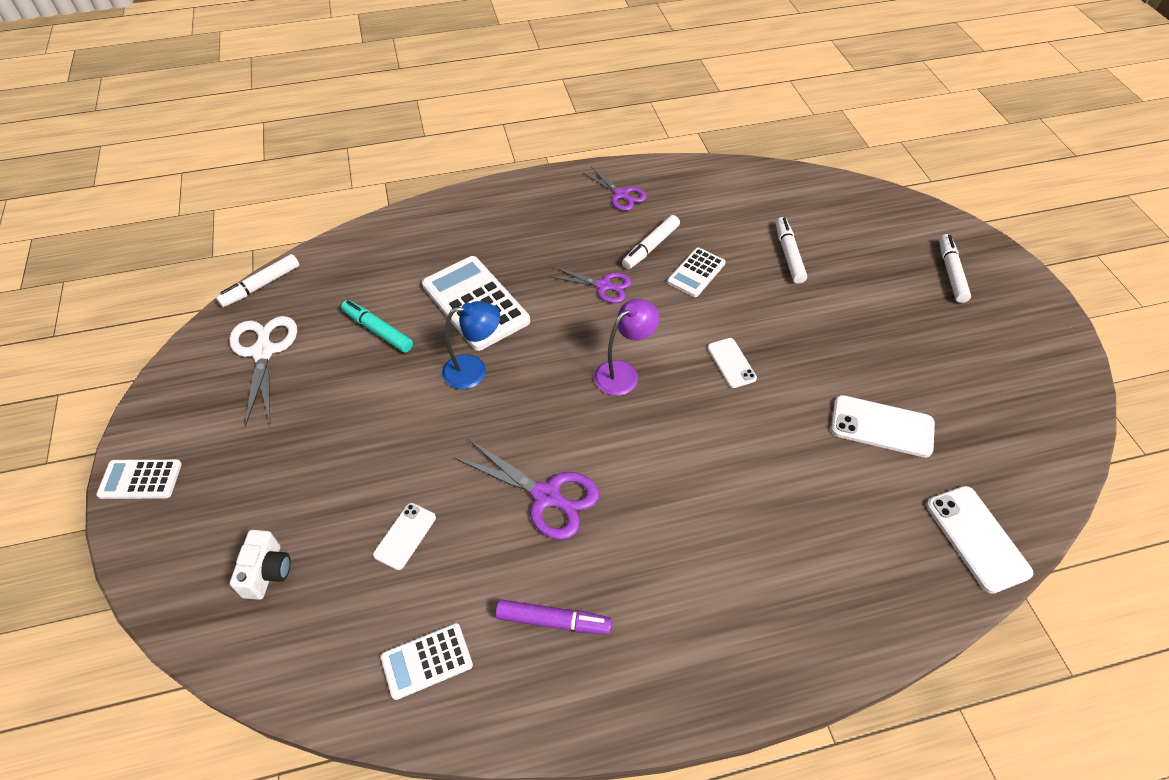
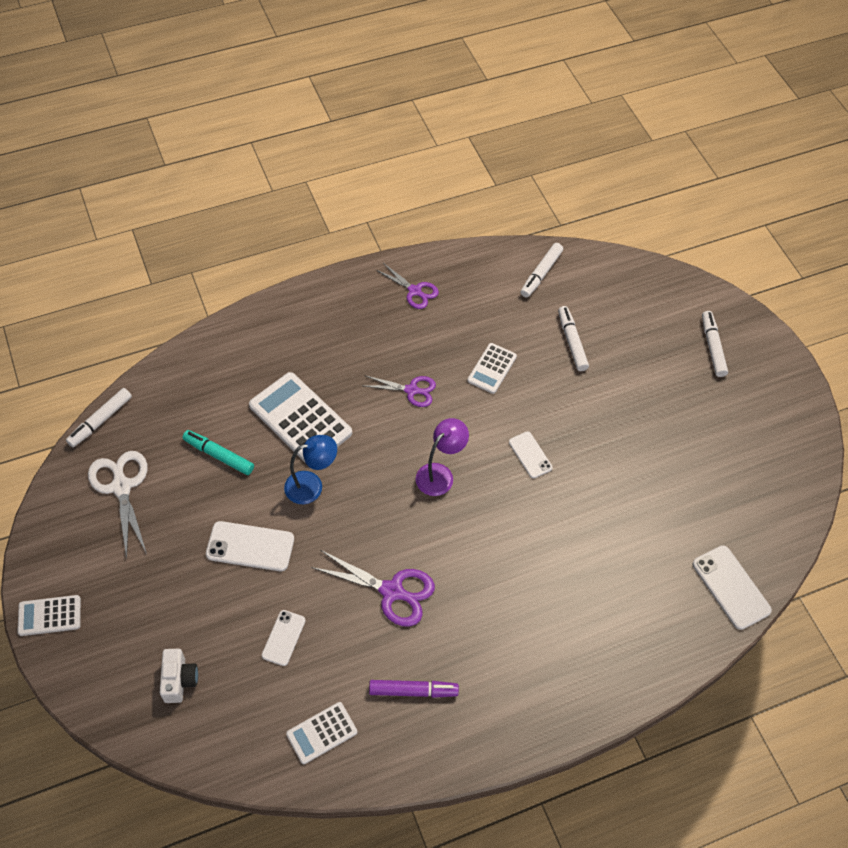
camera: 10 degrees left, 5 degrees up
white marker [622,215,680,269] -> white marker moved to [521,243,563,297]
white phone [831,395,935,458] -> white phone moved to [206,521,294,571]

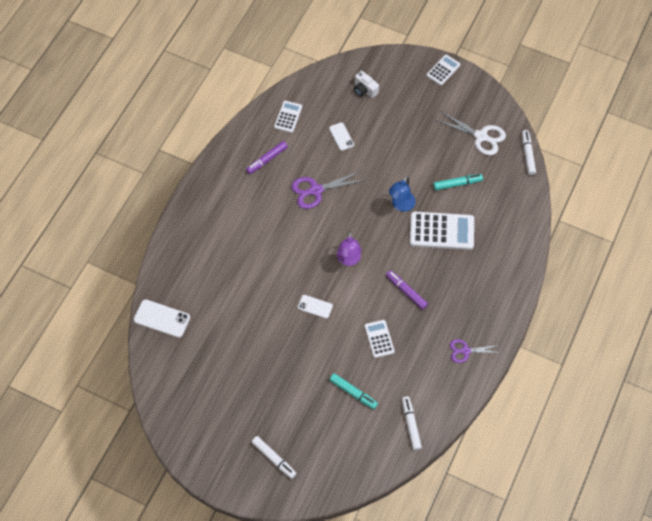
camera: 140 degrees right, 5 degrees up
white phone [206,521,294,571] -> none
purple scissors [364,375,436,407] -> purple marker [386,270,428,310]
white marker [558,306,589,371] -> turquoise marker [329,373,378,409]

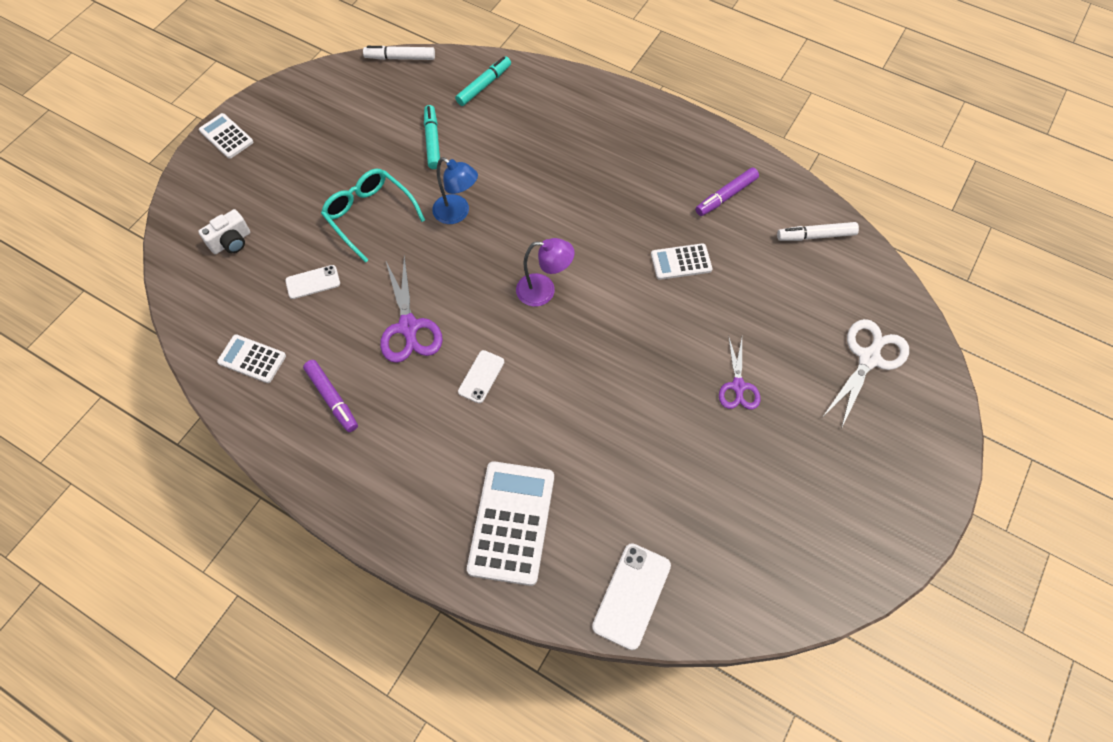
camera: 85 degrees left, 0 degrees up
white marker [251,436,297,479] -> none
white phone [298,295,333,319] -> white phone moved to [458,350,504,403]
turquoise marker [329,373,378,409] -> turquoise marker moved to [455,56,511,106]
purple marker [386,270,428,310] -> purple marker moved to [696,167,759,216]
white calculator [410,212,474,250] -> white calculator moved to [467,461,554,586]
white scissors [435,111,506,155] -> white scissors moved to [824,319,909,429]
purple scissors [450,339,500,363] -> purple scissors moved to [719,338,760,410]
none -> turquoise glasses [321,169,425,263]

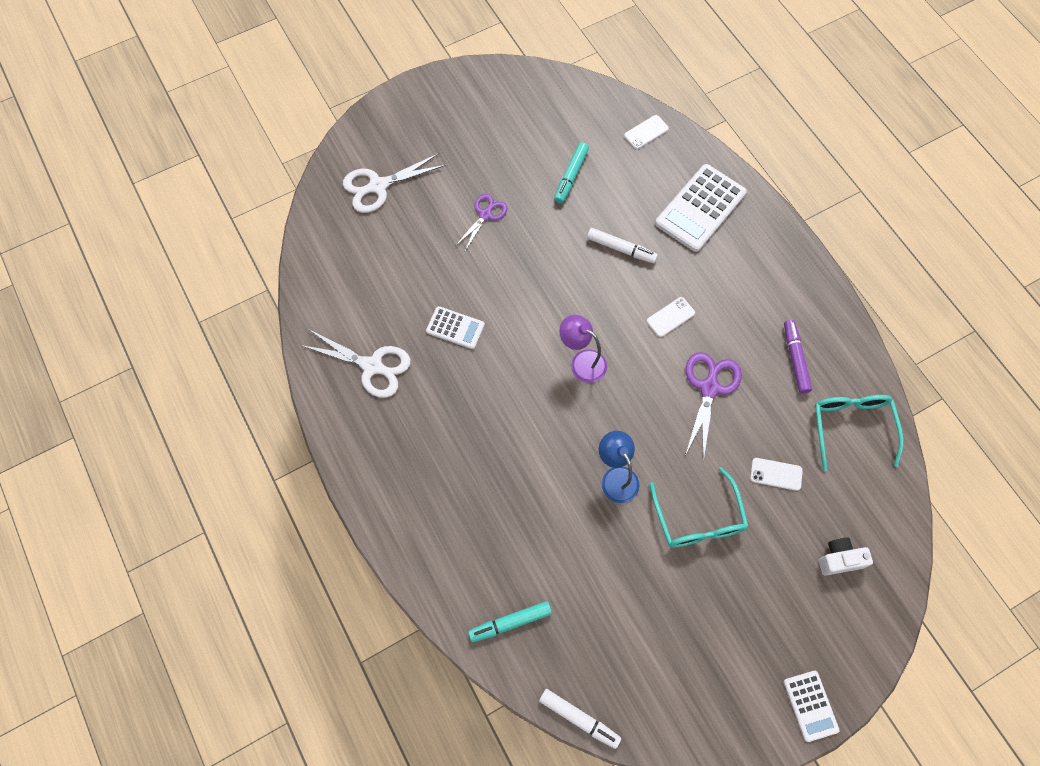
camera: 150 degrees left, 5 degrees up
white calculator [217,334,286,383] -> turquoise glasses [814,395,903,471]
turquoise marker [424,105,440,169] -> turquoise marker moved to [554,142,589,203]
white phone [592,543,671,650] -> white phone [624,115,669,149], size x0.63
purple marker [696,167,759,216] -> white scissors [300,330,411,398]
white marker [777,222,859,241] -> white marker moved to [587,228,658,263]

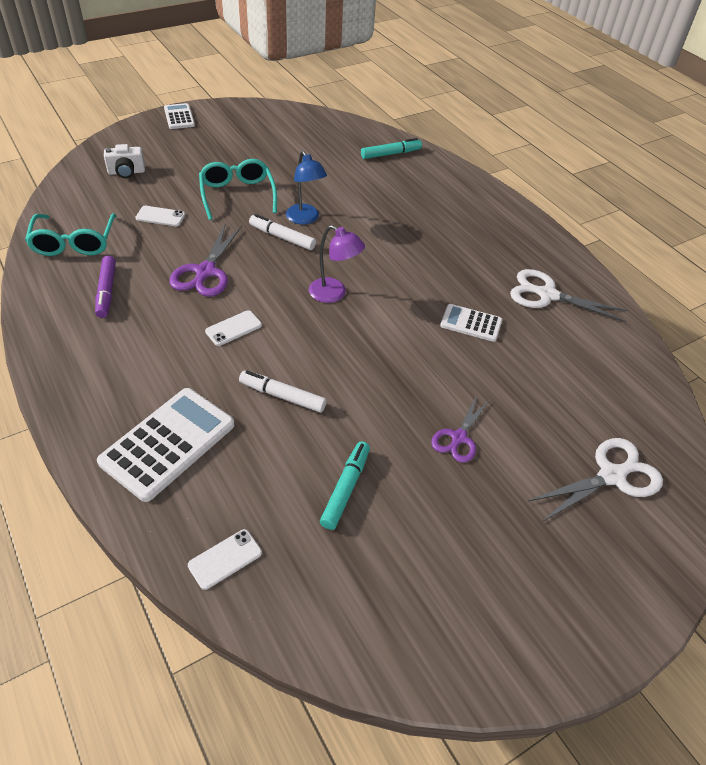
camera: 175 degrees right, 20 degrees down
white marker [539,689,621,749] -> white marker moved to [249,214,316,250]

